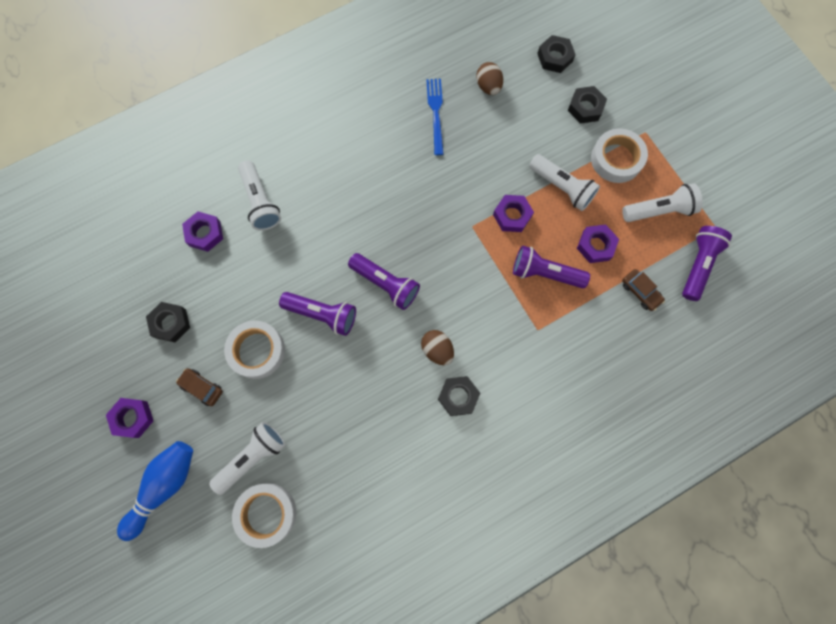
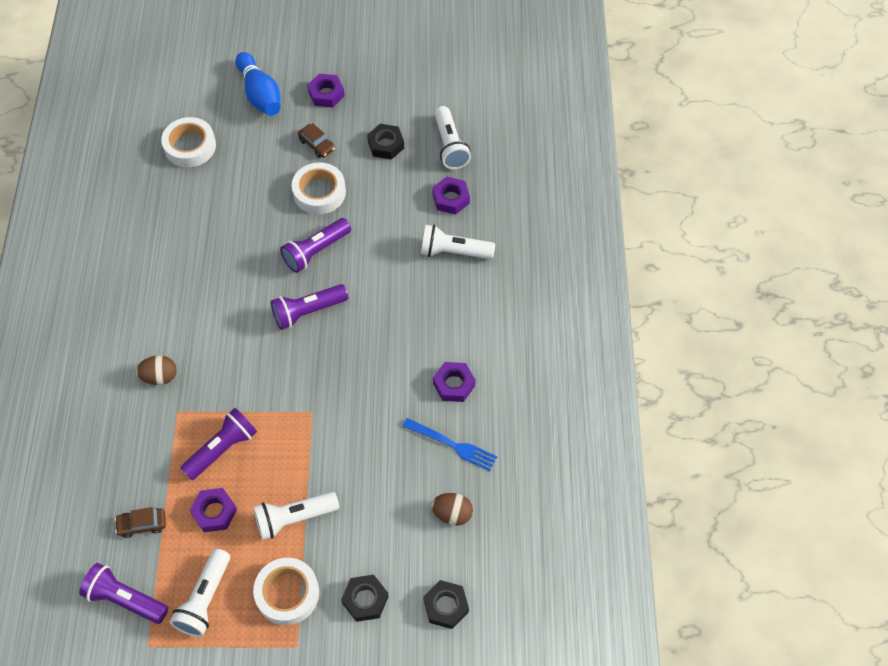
camera: 120 degrees right, 15 degrees down
brown car [176,368,223,406] -> brown car turned 75 degrees clockwise [298,123,335,158]
white flashlight [209,422,285,495] -> white flashlight moved to [434,106,471,169]
brown egg [421,330,454,365] -> brown egg moved to [136,355,177,385]
black nut [438,376,480,416] -> none
purple nut [493,195,534,232] -> purple nut moved to [433,362,476,402]
purple flashlight [682,226,732,301] -> purple flashlight turned 150 degrees clockwise [79,563,168,624]

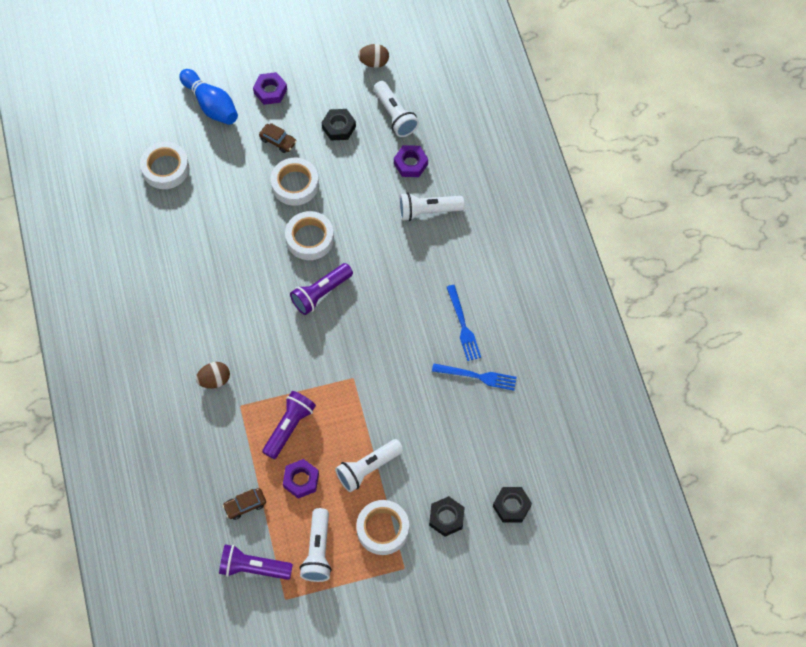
camera: 15 degrees left, 5 degrees up
purple flashlight [280,218,351,273] -> white tape [285,211,334,260]
brown egg [431,493,473,526] -> brown egg moved to [358,44,389,68]
purple nut [433,362,476,402] -> blue fork [447,285,481,361]

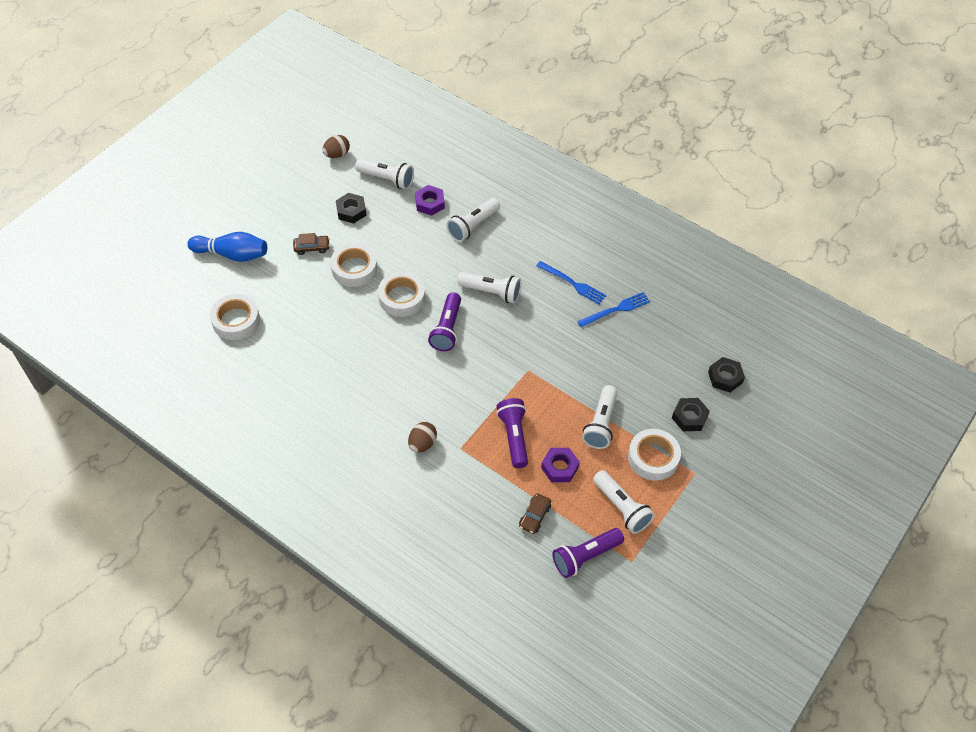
camera: 40 degrees left, 10 degrees down
purple nut [253,72,287,105] -> none
none -> white flashlight [457,272,521,304]

